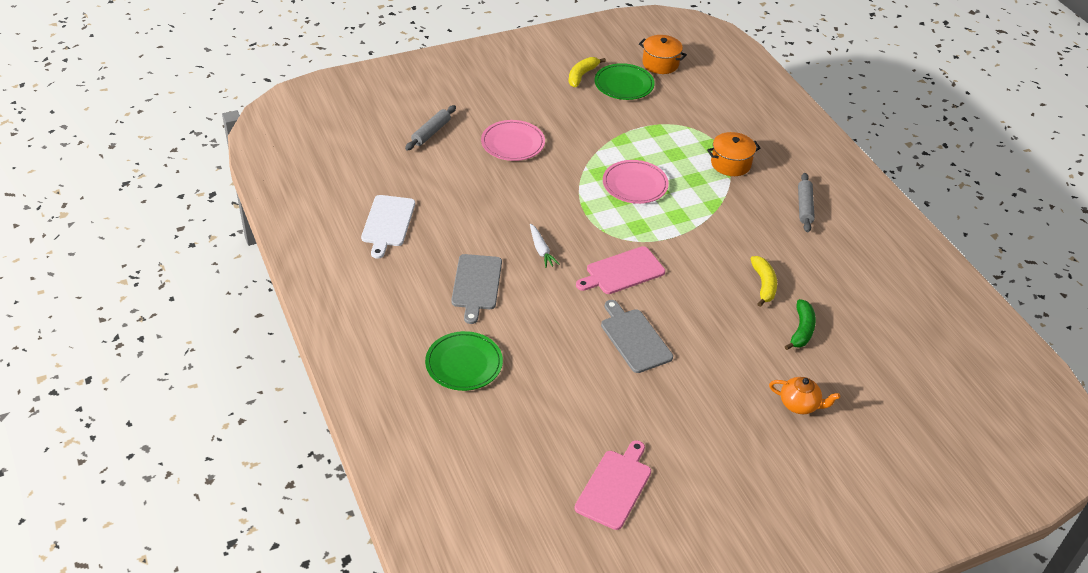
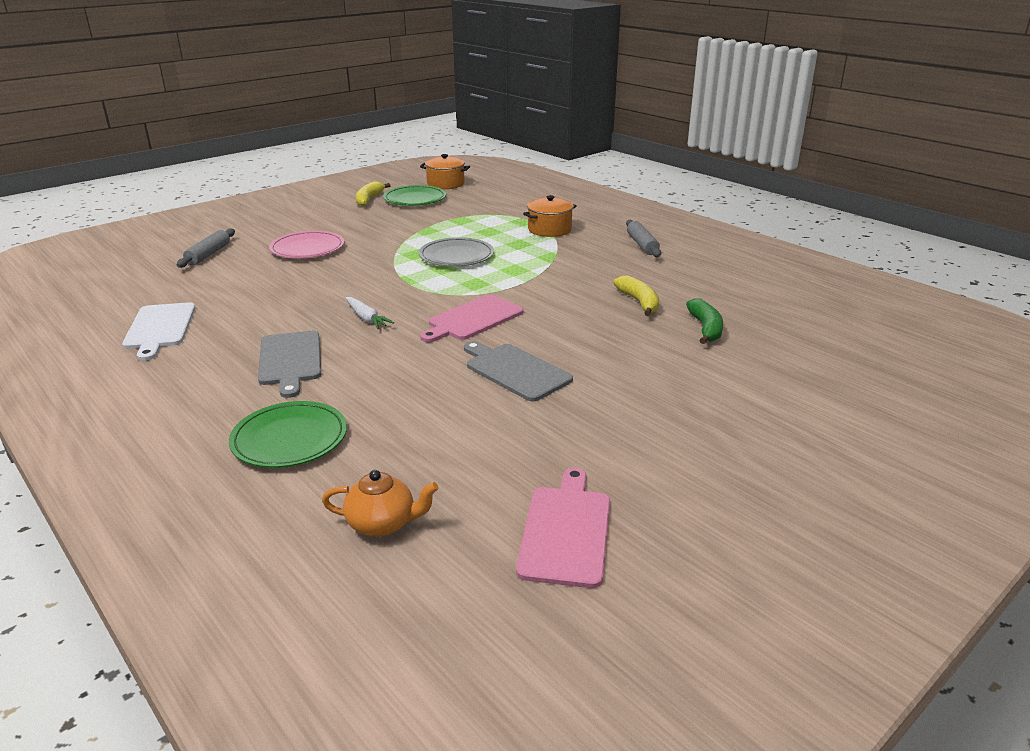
camera: 15 degrees left, 15 degrees down
pink plate [603,160,669,204] -> grey plate [419,237,494,267]
orange teapot [769,377,840,414] -> orange teapot moved to [322,470,439,537]

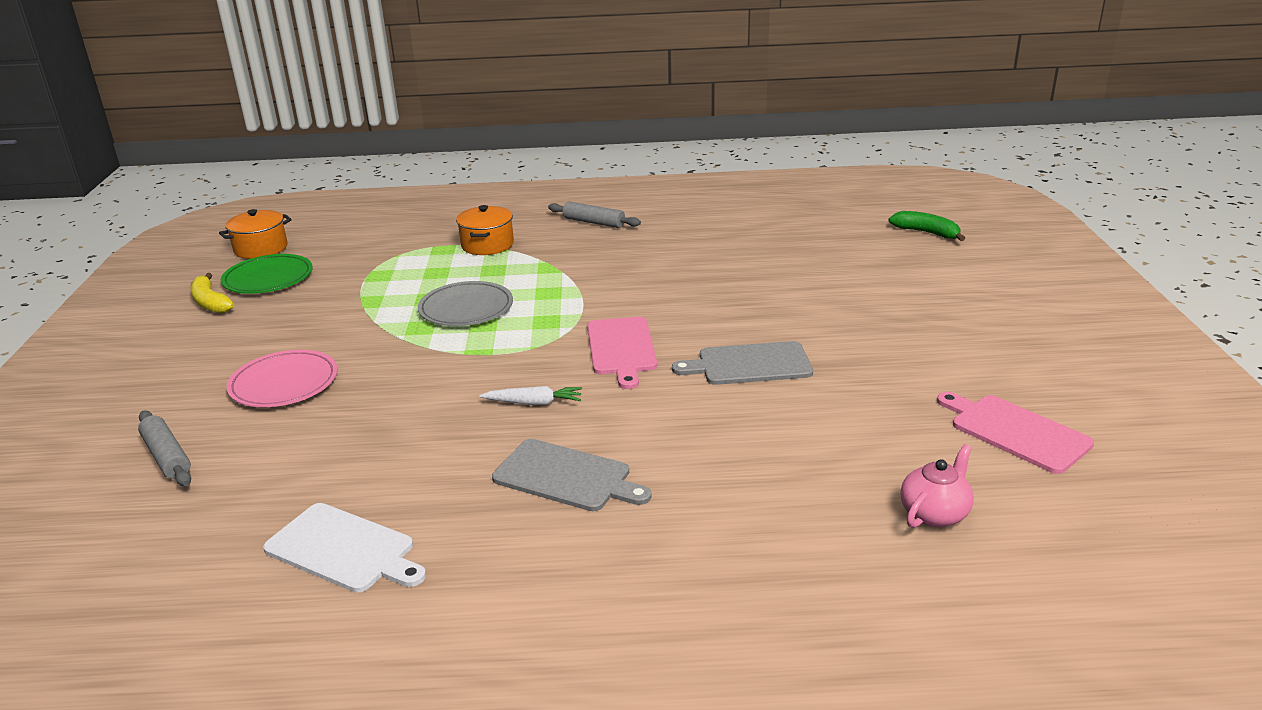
camera: 50 degrees left, 0 degrees up
green plate [229,401,347,468] -> none
orange teapot [322,470,439,537] -> pink teapot [900,444,974,528]
yellow banana [613,275,659,316] -> none
green banana [686,298,723,344] -> green banana moved to [888,211,965,241]

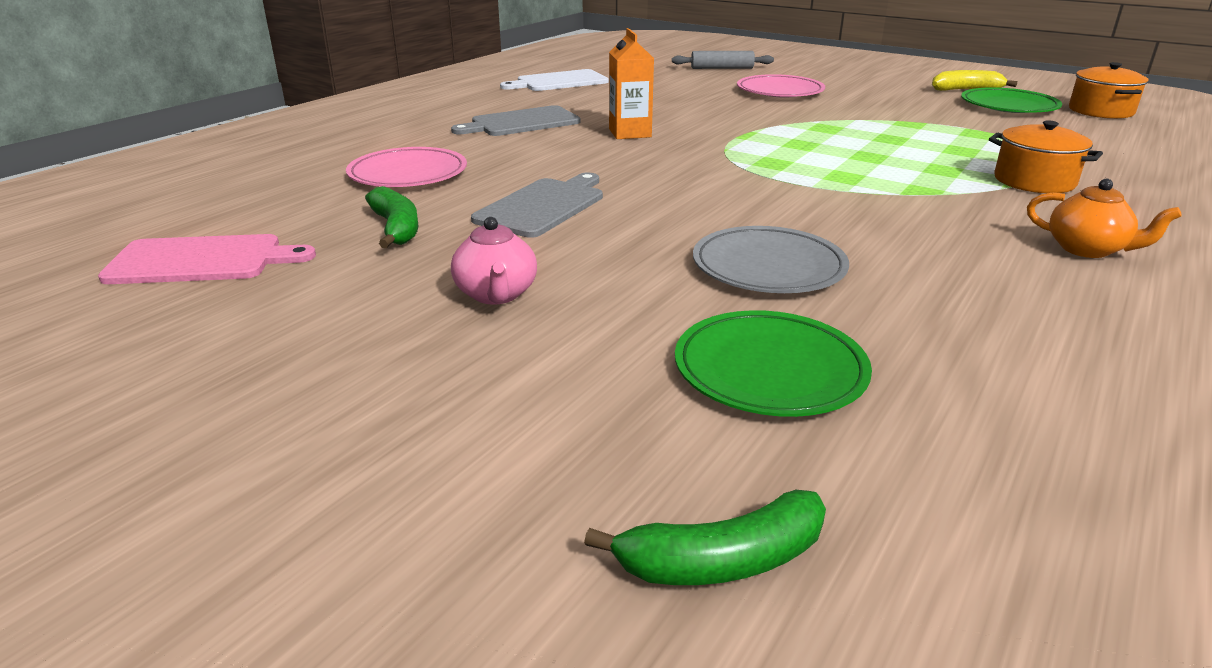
camera: 125 degrees right, 0 degrees up
grey plate [418,281,513,326] -> grey plate moved to [693,226,849,293]
white carrot [479,386,582,405] -> orange carton [609,28,654,139]
grey rolling pin [548,201,641,228] -> orange teapot [1027,179,1182,258]
pink cutting board [587,317,657,389] -> none
pink teapot [900,444,974,528] -> pink teapot moved to [451,217,537,305]
none -> pink plate [346,147,467,187]
none -> green banana [365,186,419,248]
none -> green plate [675,310,872,417]

